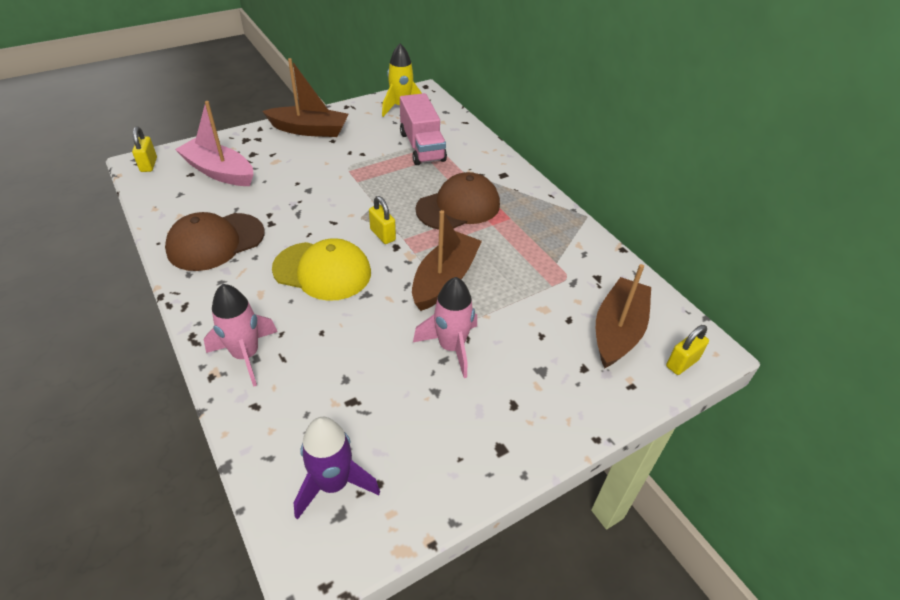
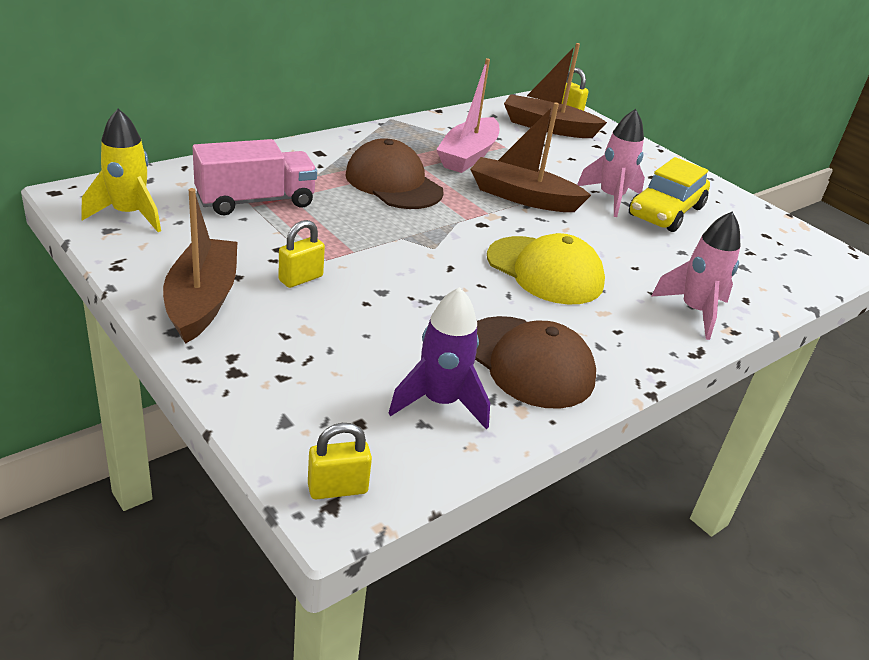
camera: 100 degrees left, 10 degrees down
pink boat [175,101,253,186] -> pink boat moved to [436,58,499,173]
yellow cap [272,238,371,301] -> yellow cap turned 120 degrees clockwise [487,233,605,305]
purple rocket [294,417,380,520] -> purple rocket moved to [389,287,490,429]
yellow padlock [369,196,396,244] -> yellow padlock moved to [278,220,325,288]
none -> yellow car [629,157,710,232]

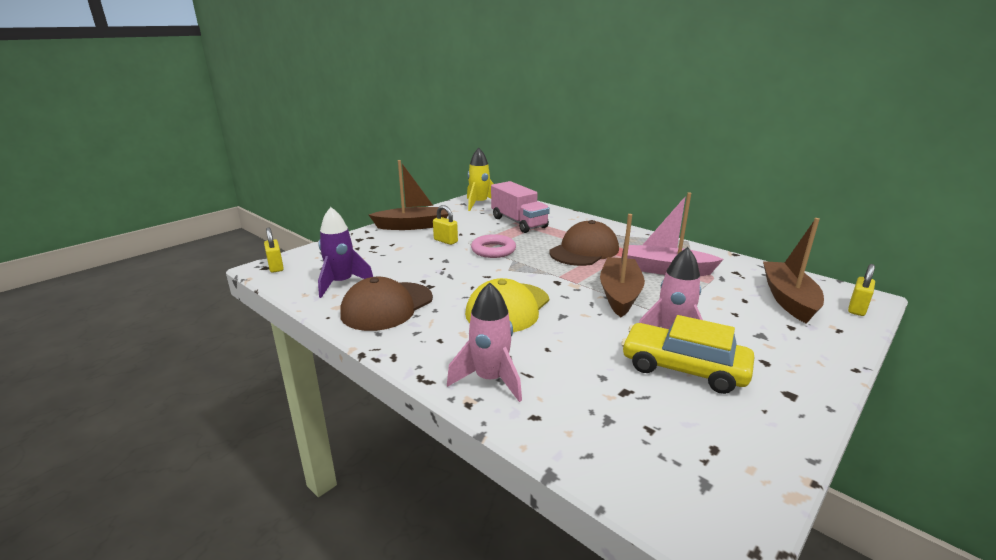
camera: 85 degrees right, 10 degrees down
none -> pink ring [471,234,516,258]

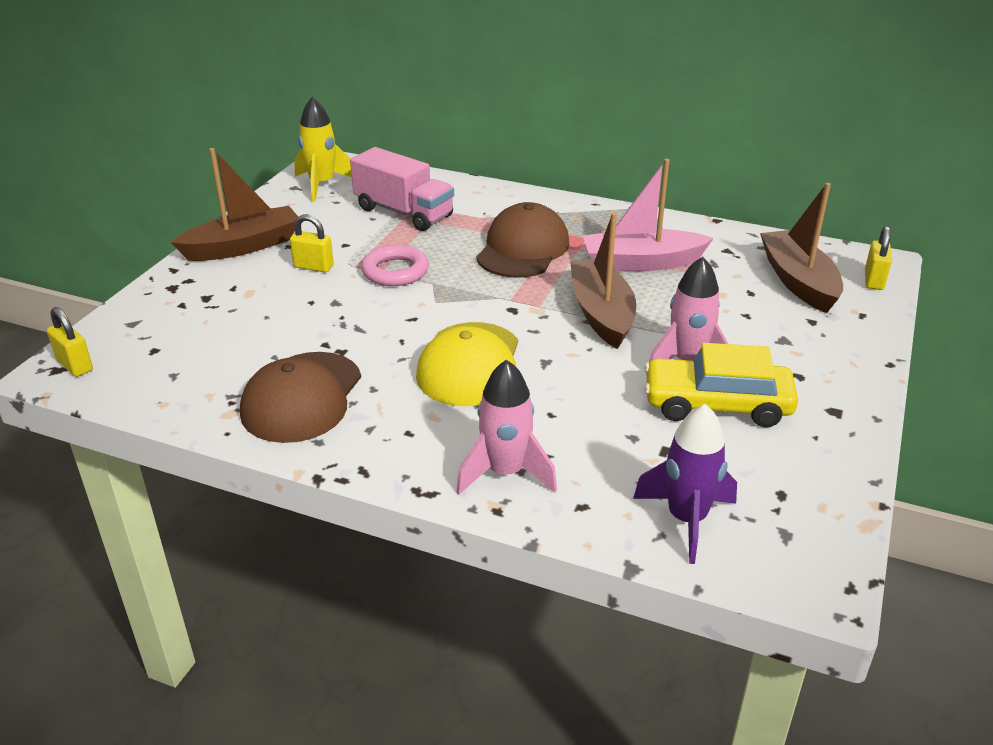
camera: 20 degrees left, 10 degrees up
purple rocket [318,207,373,298] -> purple rocket moved to [633,404,737,564]

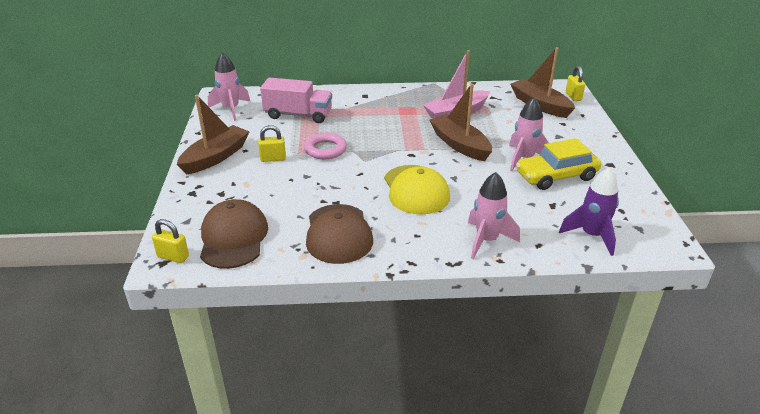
camera: 25 degrees left, 0 degrees up
yellow rocket [294,96,352,202] -> pink rocket [208,52,250,121]
brown cap [476,202,569,278] -> brown cap moved to [200,199,268,269]

